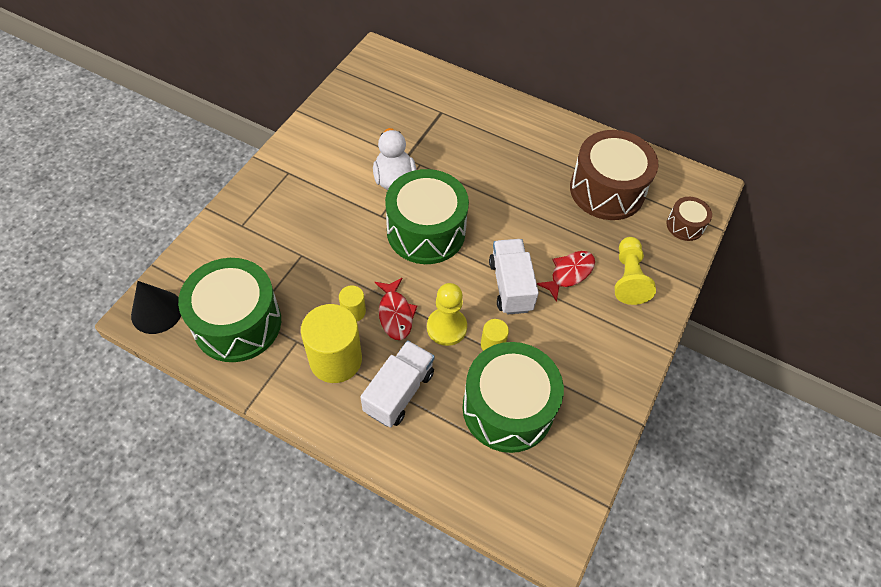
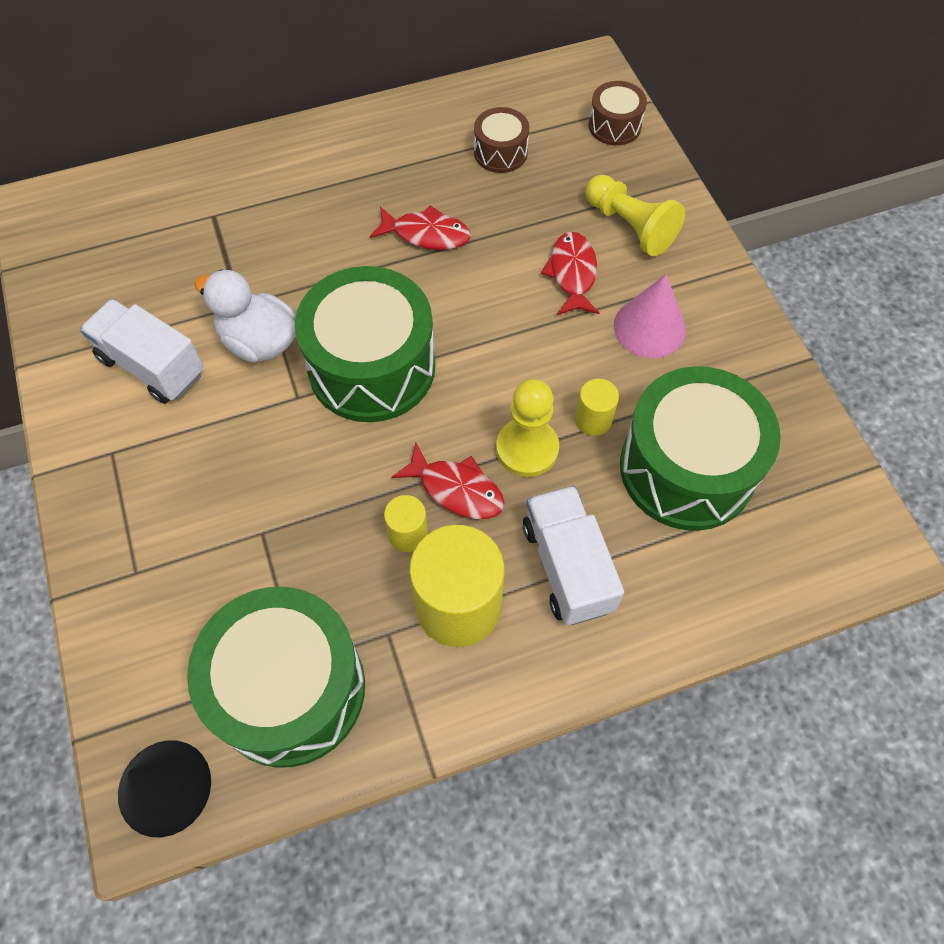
camera: 45 degrees left, 5 degrees up
white truck [489,239,539,315] -> white truck moved to [80,299,204,404]
brown drum [570,130,659,220] -> brown drum [474,107,529,173], size x0.48
none -> red fish [370,205,471,250]
none -> pink cone [614,274,686,358]

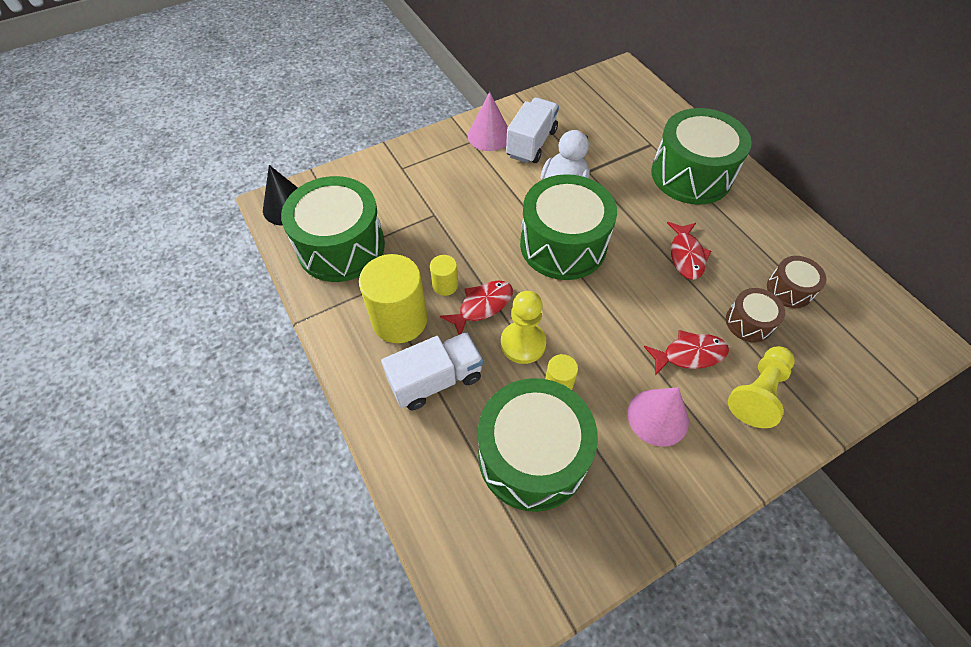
camera: 80 degrees right, 5 degrees down
red fish [392,443,504,519] -> red fish turned 150 degrees counterclockwise [440,280,513,335]
brown drum [589,81,647,146] -> brown drum moved to [726,288,785,343]
none -> pink cone [468,92,508,151]
none -> green drum [651,108,752,205]

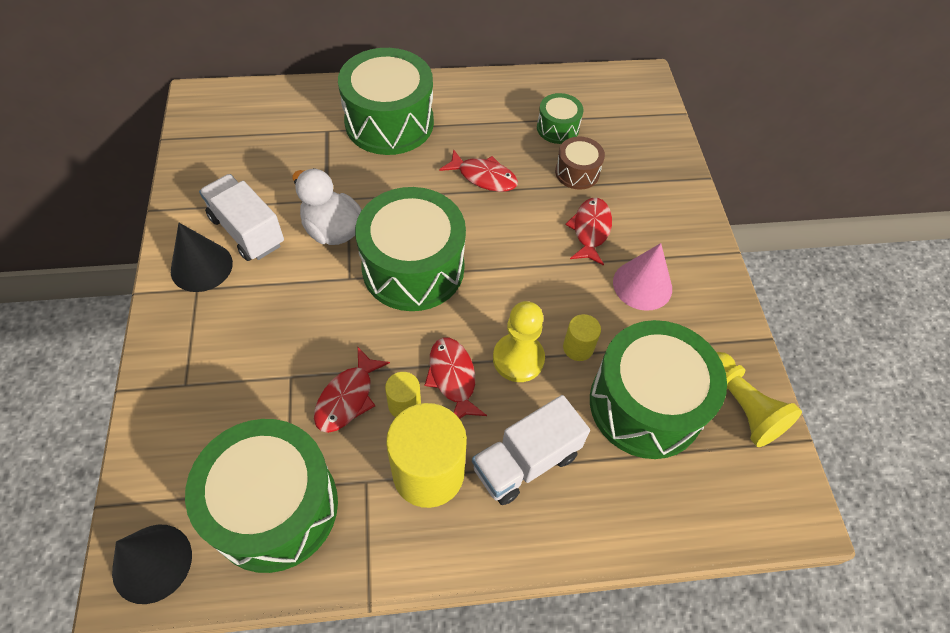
camera: 70 degrees left, 0 degrees up
white truck [381,332,483,410] -> white truck turned 120 degrees counterclockwise [472,395,590,505]
pink cone [468,92,508,151] -> black cone [171,223,233,292]
yellow pawn [728,346,795,428] -> yellow pawn moved to [717,352,802,447]
brown drum [767,256,826,308] -> green drum [537,93,583,144]
none -> red fish [314,347,390,433]

